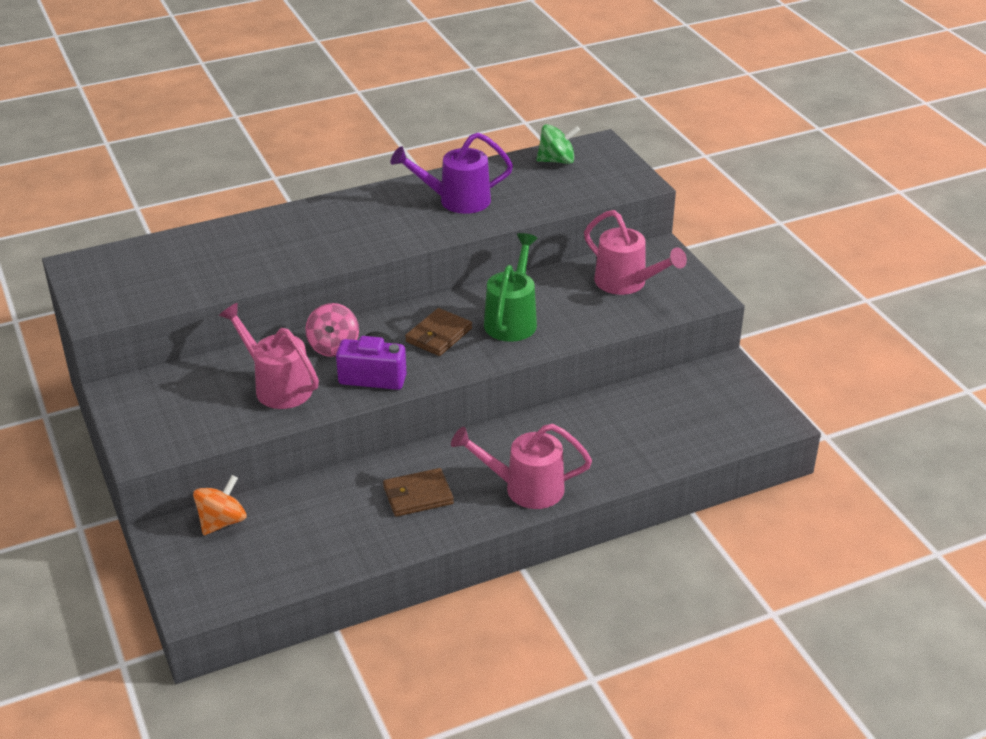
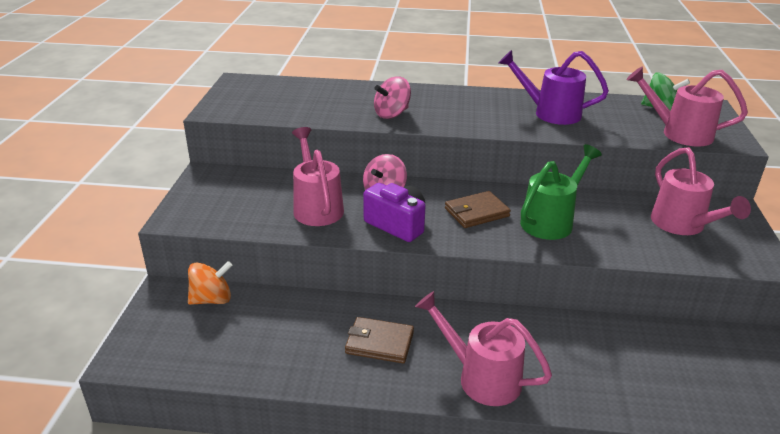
camera: 30 degrees right, 5 degrees down
none -> pink spinning top [374,77,411,119]
none -> pink watering can [627,66,748,147]

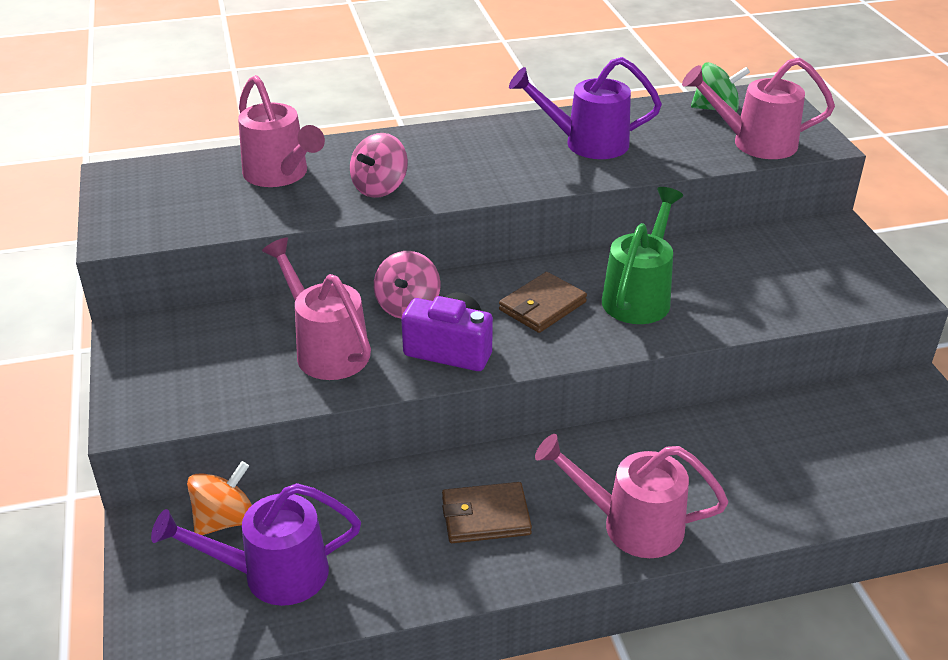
camera: 20 degrees left, 5 degrees up
pink watering can [651,147,751,235] -> pink watering can moved to [238,75,325,187]
none -> purple watering can [151,483,361,606]

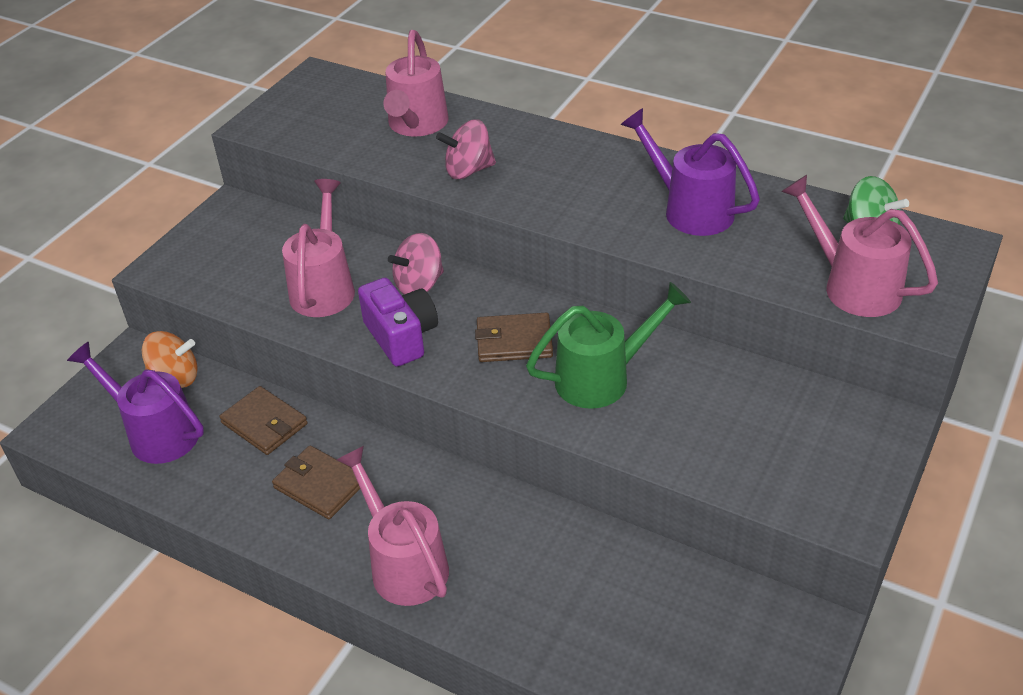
camera: 45 degrees right, 5 degrees up
none -> brown wallet [219,386,308,455]

